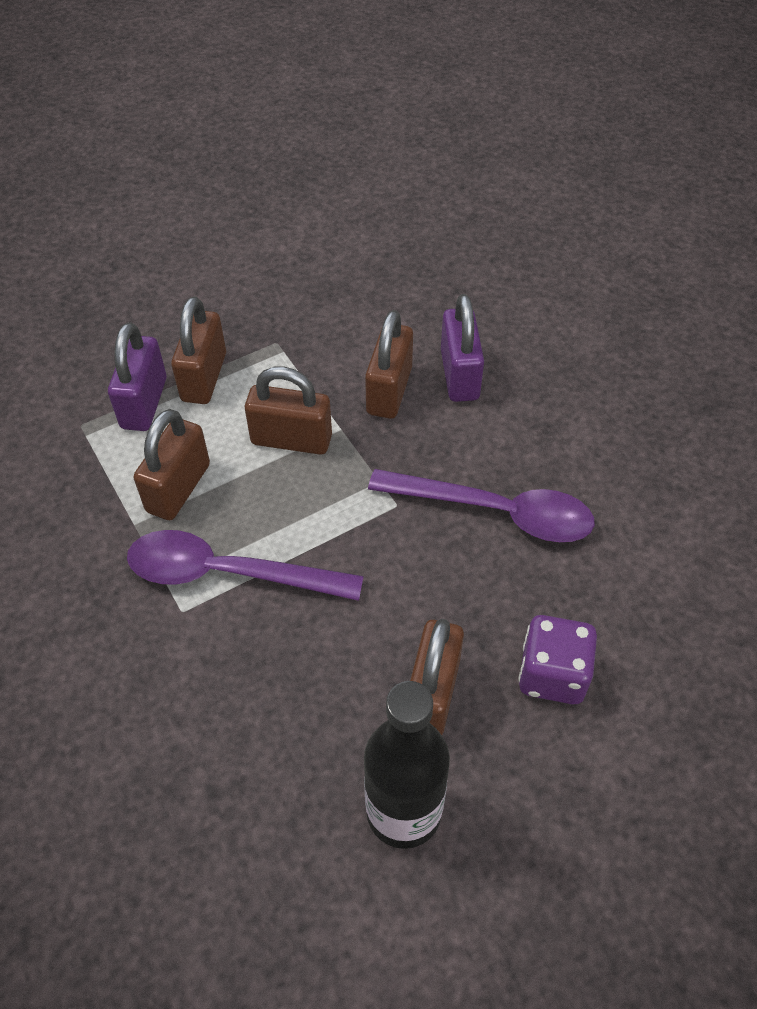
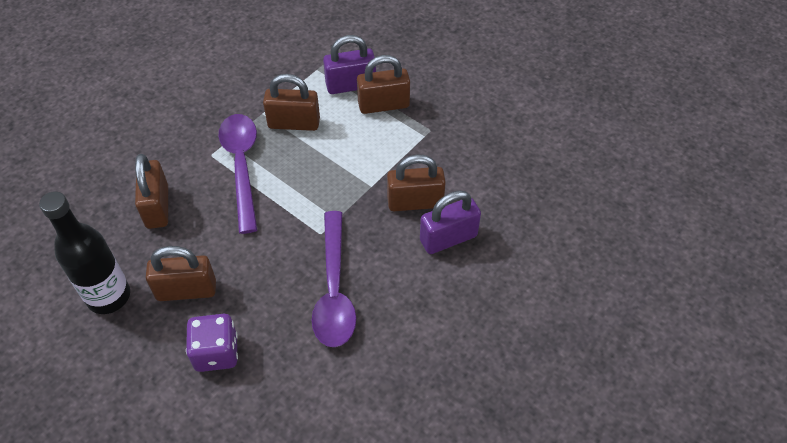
camera: 70 degrees right, 0 degrees up
brown padlock [245,367,332,455] -> brown padlock moved to [135,154,168,229]

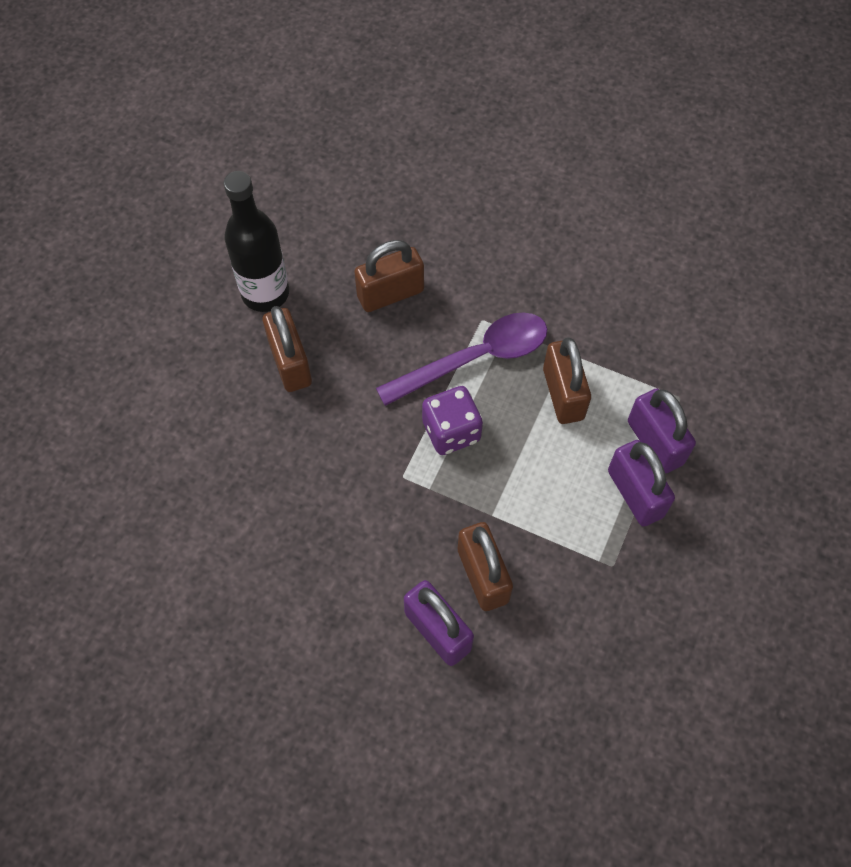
camera: 75 degrees right, 10 degrees up
purple dice [186,314,238,372] -> purple dice moved to [422,386,483,455]
purple spoon [312,211,356,347] -> none
brown padlock [357,55,410,114] -> purple padlock [608,440,675,527]

